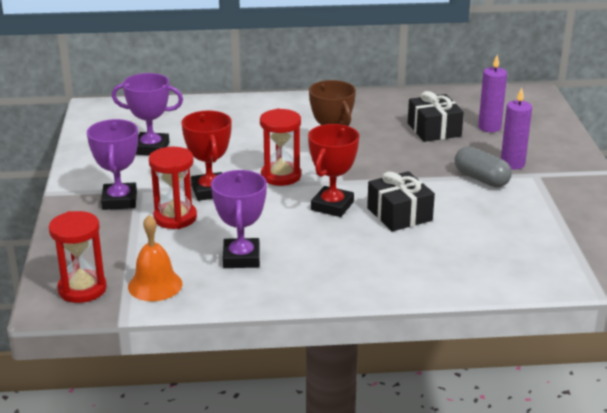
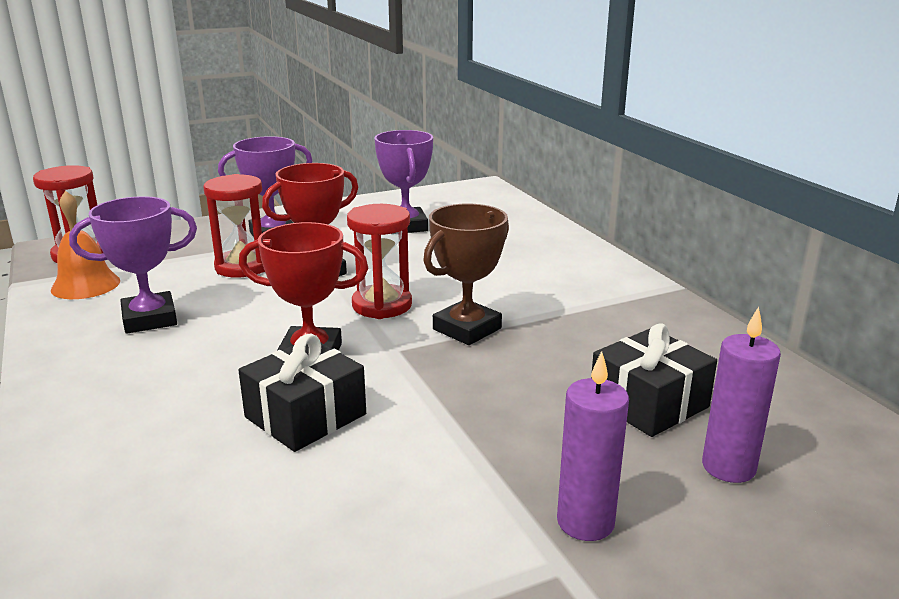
camera: 70 degrees right, 5 degrees down
grey capsule [455,146,512,187] -> none

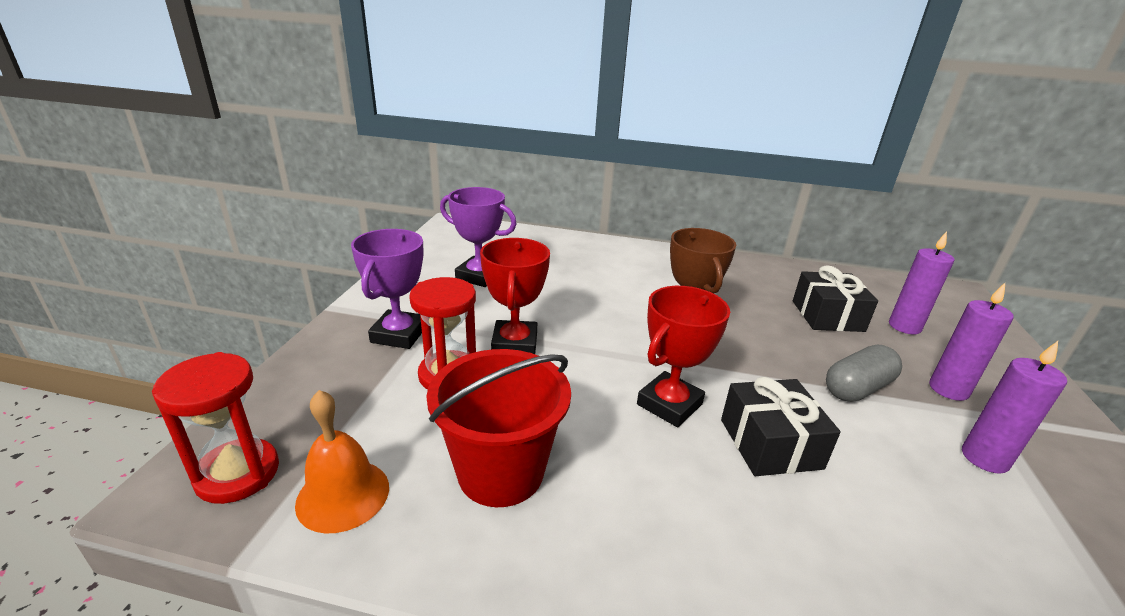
camera: 55 degrees left, 5 degrees up
purple trophy [69,196,197,334] -> red bucket [426,349,571,507]
red hourglass [347,204,412,319] -> none
none -> grey capsule [826,345,902,402]
none -> purple candle [962,341,1067,474]

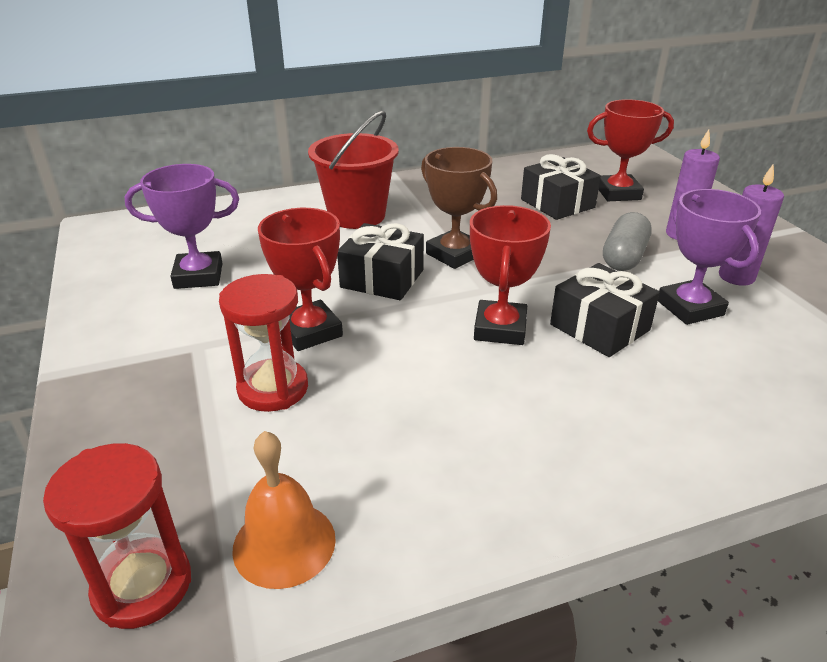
camera: 30 degrees left, 5 degrees up
purple trophy [351,229,424,349] -> purple trophy moved to [658,189,761,325]
red bucket [426,349,571,507] -> red bucket moved to [308,111,399,229]
purple candle [889,232,954,334] -> red trophy [587,99,674,201]
none -> black gift [337,223,424,300]

